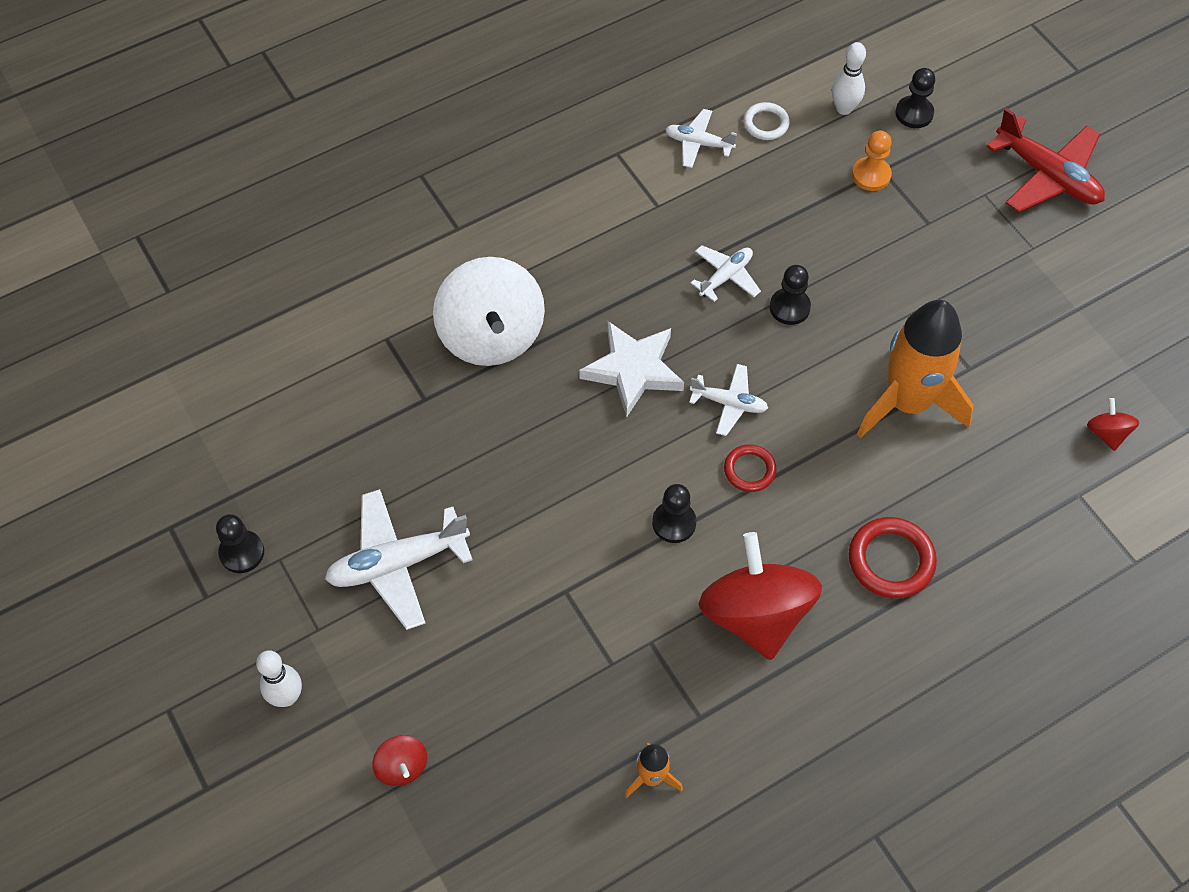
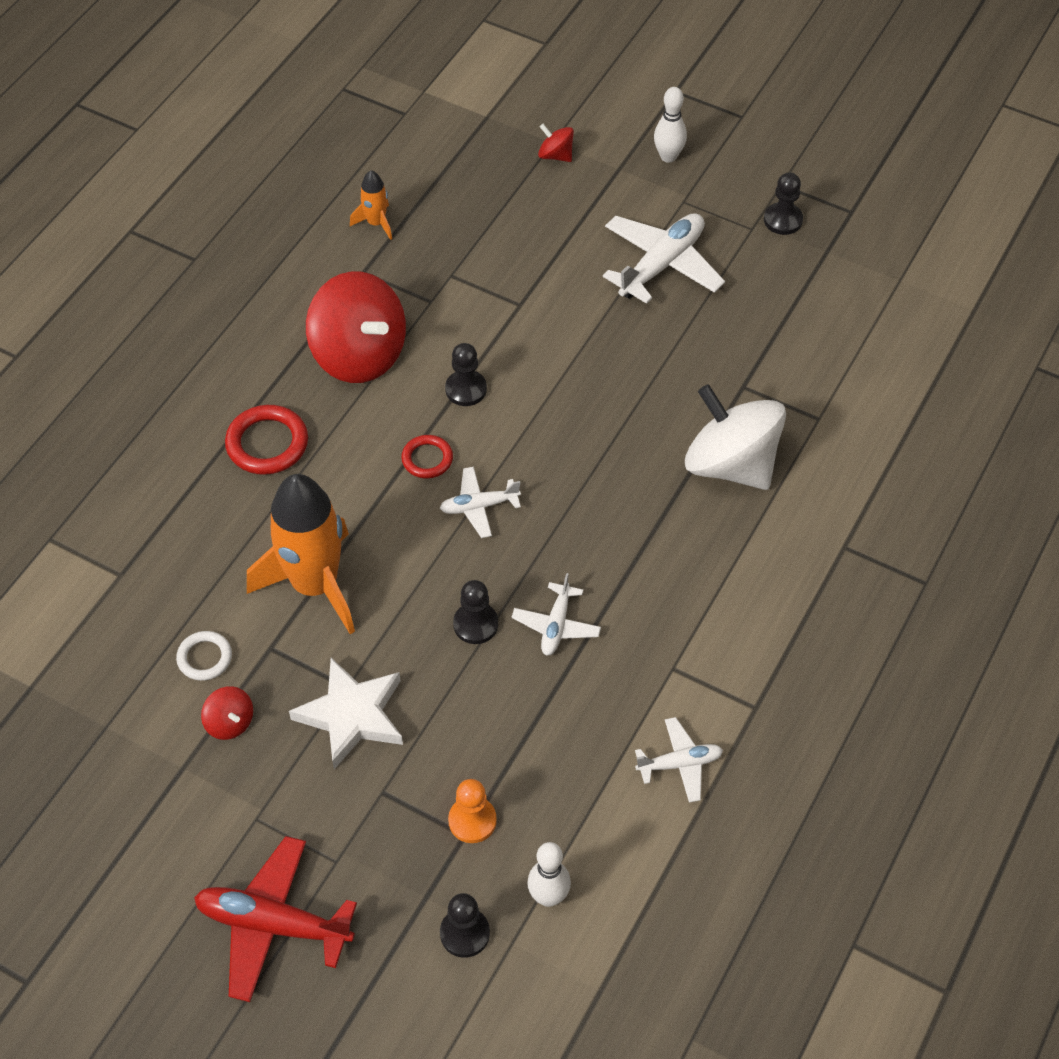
camera: 150 degrees right, 5 degrees down
white star [579,321,684,418] -> white star moved to [289,658,403,769]
white ring [743,102,790,140] -> white ring moved to [176,631,232,681]
red spinning top [1087,398,1140,451] -> red spinning top moved to [201,686,253,740]

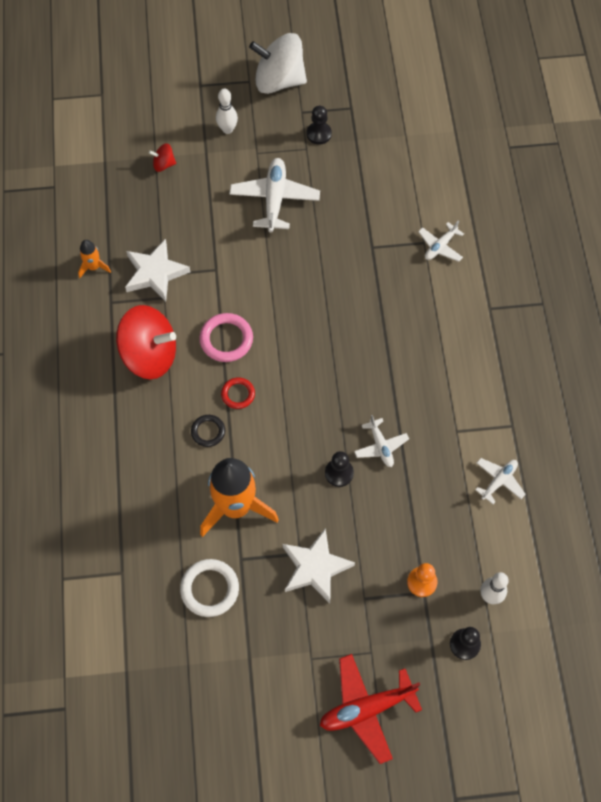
camera: 35 degrees left, 10 degrees up
white ring [176,631,232,681] -> white ring [180,559,239,617], size x1.61
red spinning top [201,686,253,740] -> none
red ring [225,405,308,475] -> none
white plane [440,467,521,538] -> white plane moved to [418,220,464,262]
black pawn [445,343,487,406] -> pink ring [199,313,253,362]
white spinning top [685,384,786,490] -> white spinning top moved to [249,33,307,94]
none -> white star [125,239,190,302]
none -> black ring [191,415,225,447]

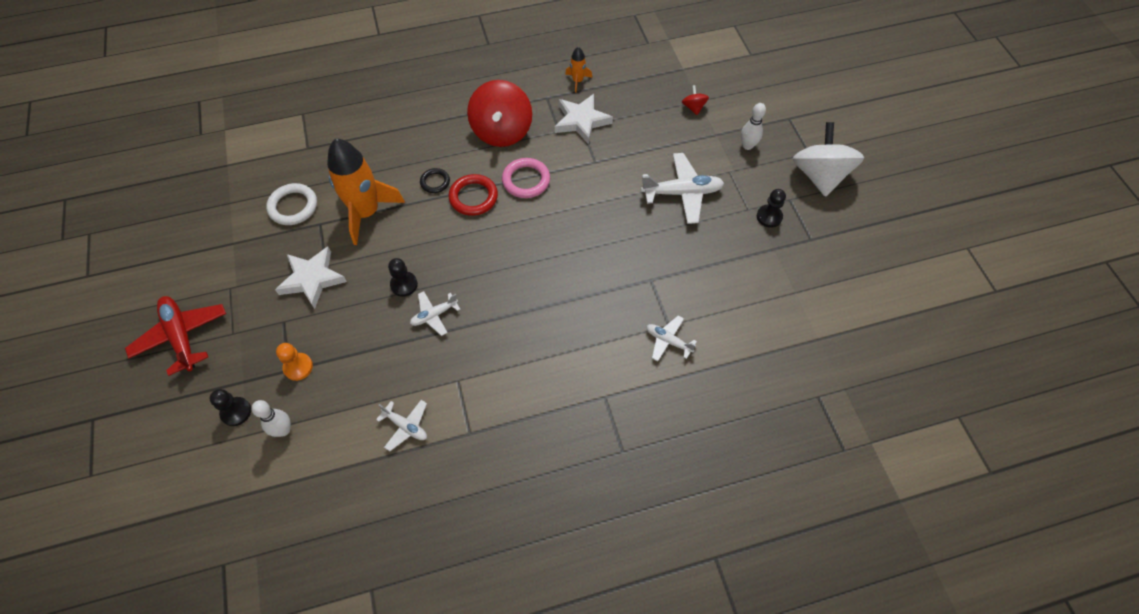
camera: 80 degrees right, 5 degrees down
red ring [221,378,255,409] -> red ring [448,174,498,216], size x1.61

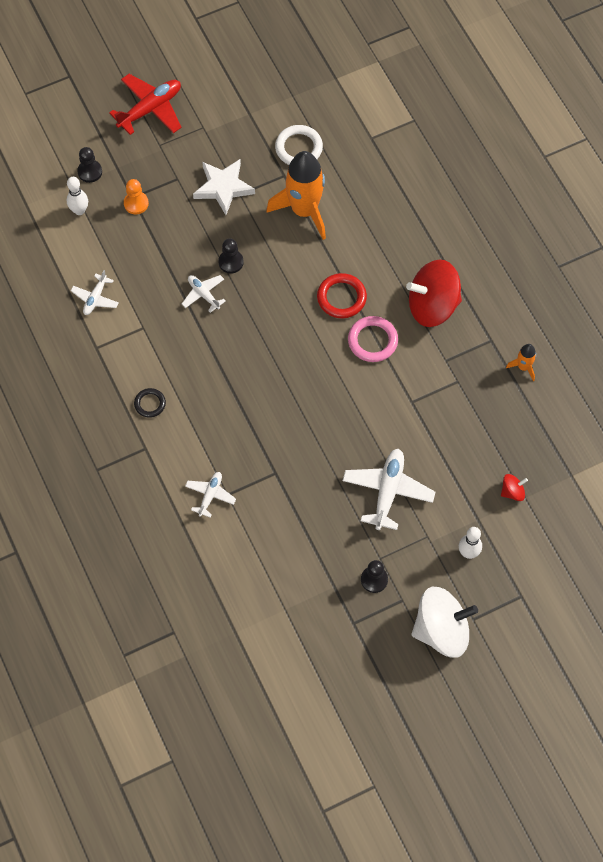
camera: 80 degrees right, 5 degrees up
black ring [420,168,450,193] -> black ring moved to [134,388,166,418]
white star [555,94,613,144] -> none
white plane [641,153,724,224] -> white plane turned 150 degrees counterclockwise [343,449,436,530]

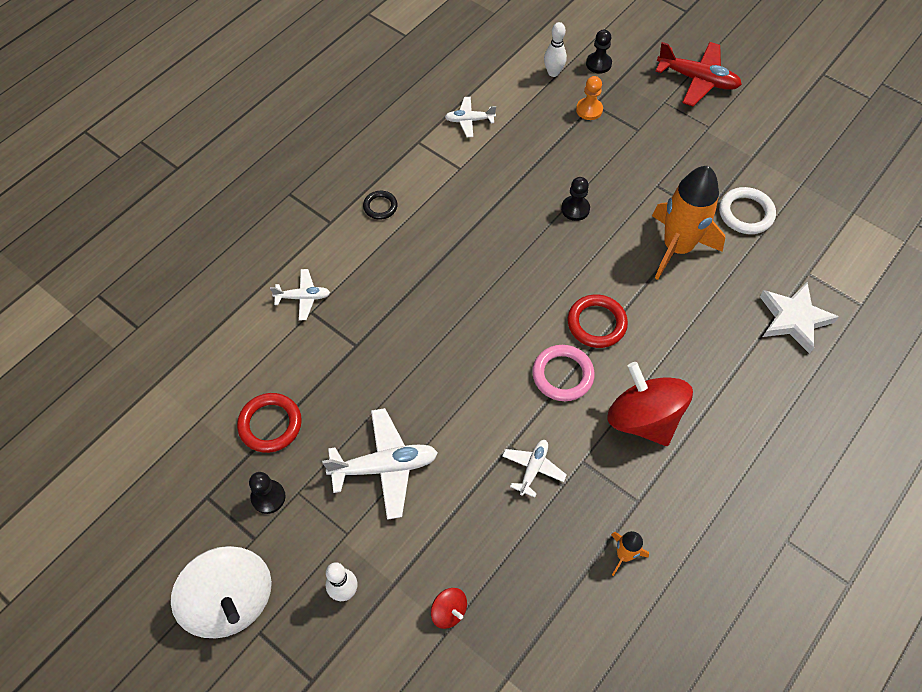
camera: 65 degrees right, 5 degrees down
white plane [182,275,226,313] -> white plane moved to [502,440,567,498]
white star [193,159,255,215] -> white star moved to [760,282,839,354]
none -> red ring [237,393,302,453]

